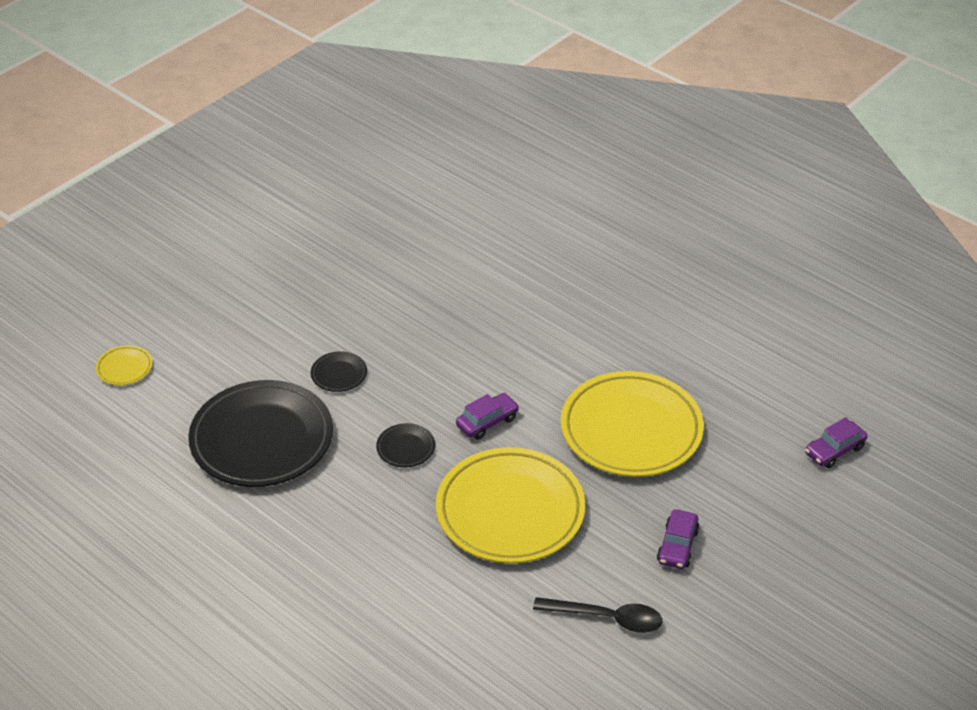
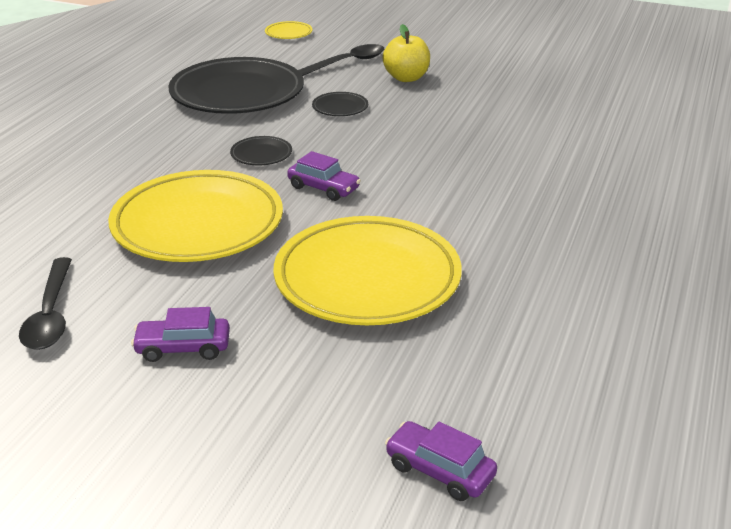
camera: 70 degrees right, 10 degrees down
none -> black spoon [298,44,384,76]
none -> yellow apple [382,24,430,82]

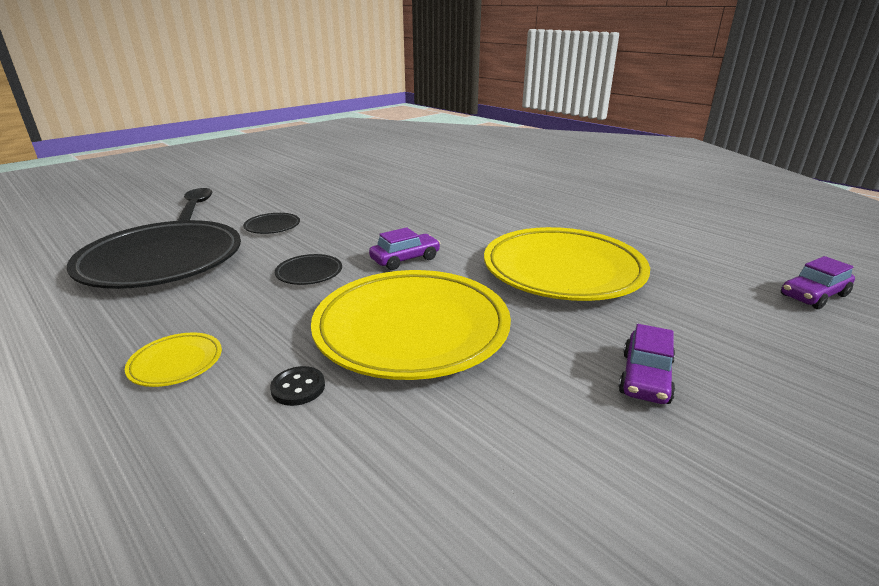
camera: 65 degrees left, 5 degrees down
black spoon [19,257,72,350] -> none
yellow plate [265,21,313,39] -> yellow plate moved to [125,332,222,387]
yellow apple [382,24,430,82] -> none
none -> black button [270,366,325,406]

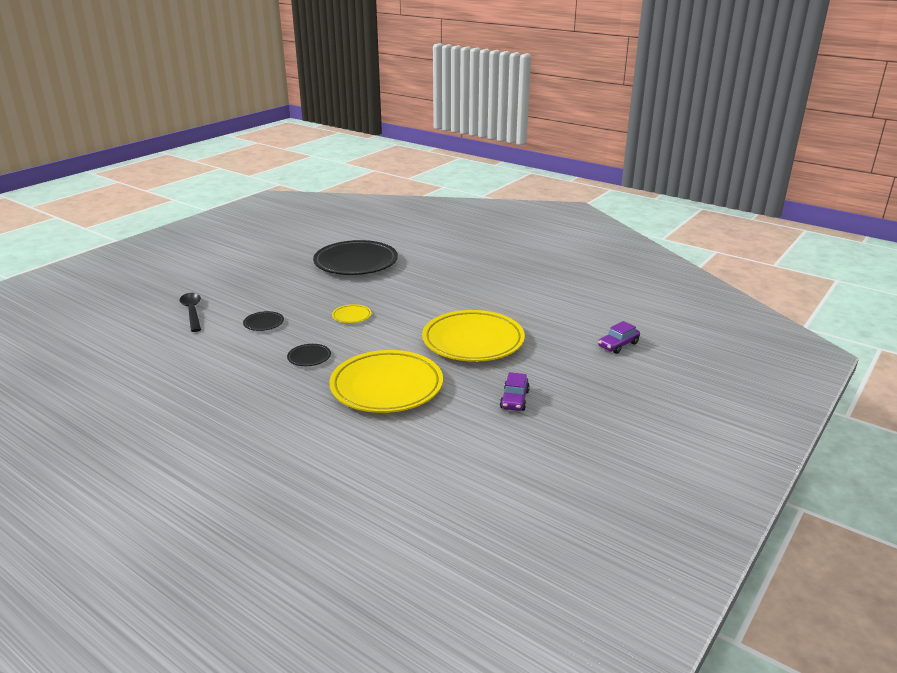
camera: 10 degrees left, 0 degrees up
black plate [67,220,241,289] -> black plate moved to [313,240,398,275]
yellow plate [125,332,222,387] -> yellow plate moved to [332,304,371,323]
black button [270,366,325,406] -> none
purple car [369,227,441,270] -> none

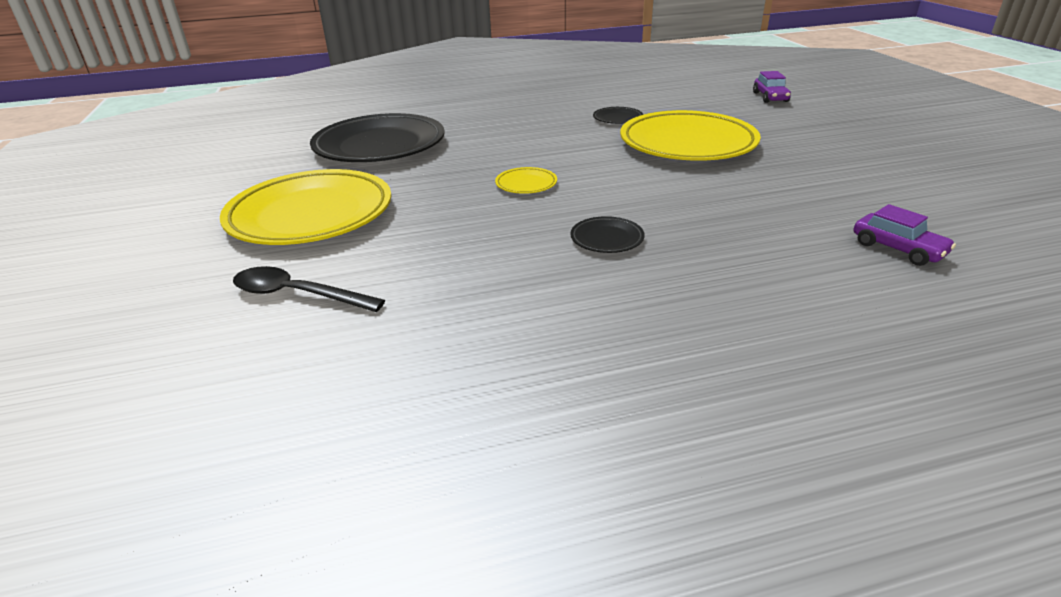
camera: 50 degrees left, 5 degrees up
black plate [243,311,284,331] -> black plate moved to [593,107,643,124]
yellow plate [329,350,443,413] -> yellow plate moved to [220,169,391,245]
purple car [500,372,530,411] -> purple car moved to [854,204,956,266]

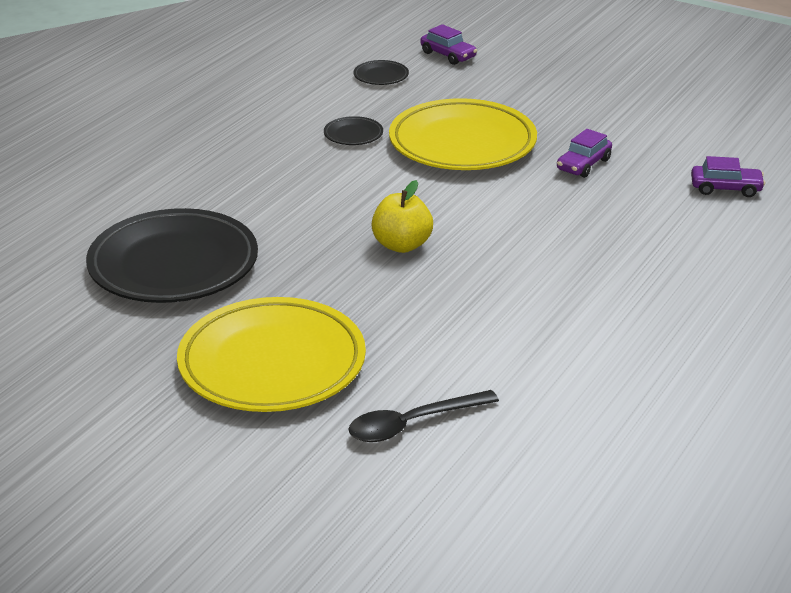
camera: 45 degrees left, 0 degrees up
yellow plate [495,167,557,194] -> yellow apple [371,180,433,253]
black plate [571,216,645,253] -> black plate moved to [354,60,409,85]
none -> purple car [557,129,612,178]

